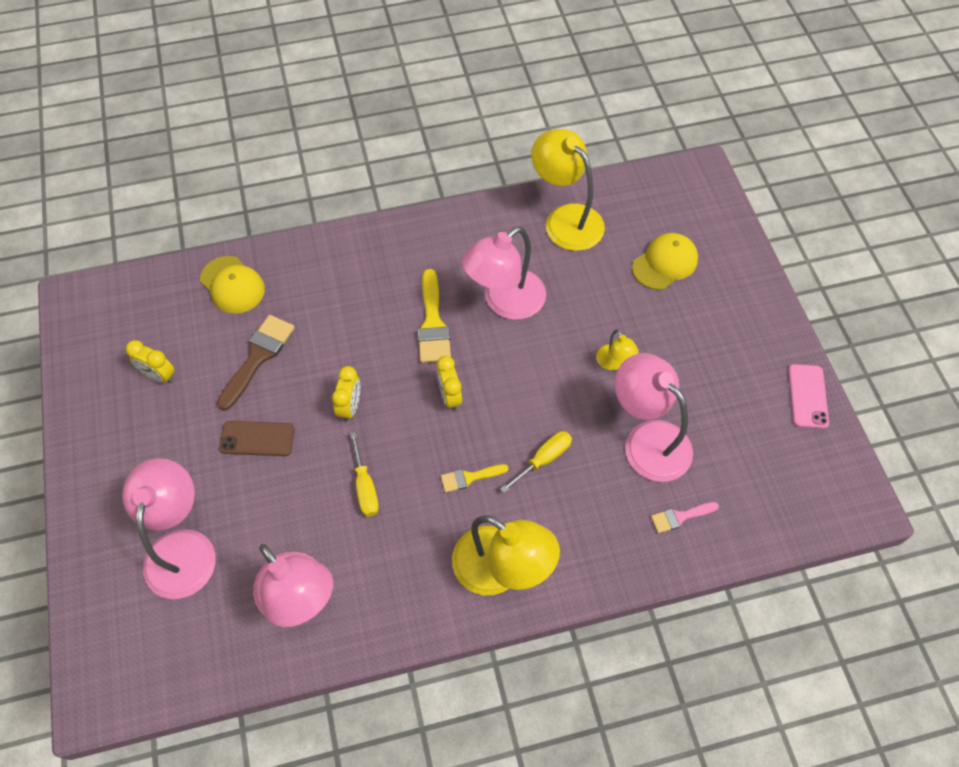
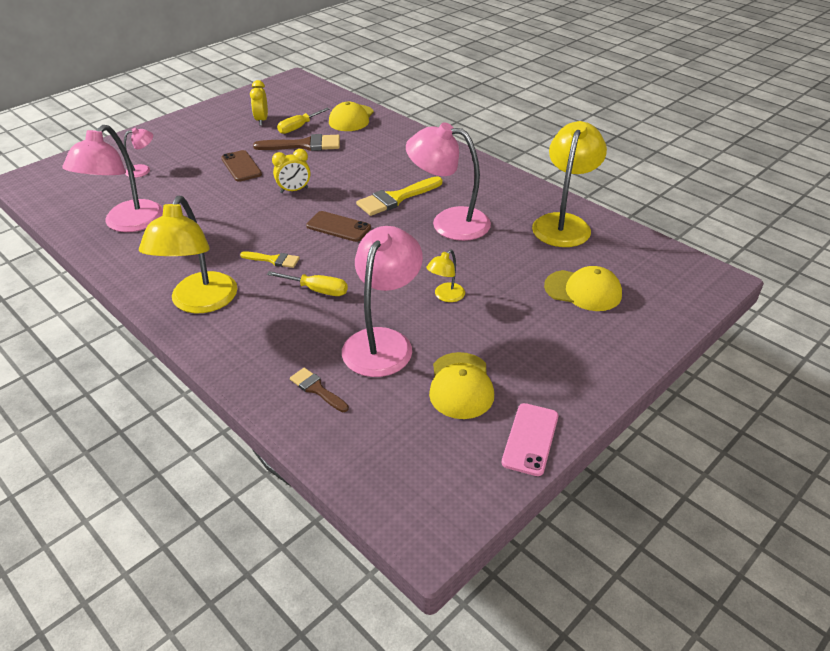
camera: 60 degrees right, 20 degrees down
pink lamp [122,458,216,599] -> pink lamp [124,128,153,178], size x0.47
yellow screwdriver [350,432,379,517] -> yellow screwdriver moved to [277,108,330,134]
yellow clock [437,356,462,411] -> brown phone [306,211,371,242]
yellow brush [441,464,509,493] -> yellow brush turned 150 degrees clockwise [240,251,300,268]
pink brush [651,502,719,533] -> brown brush [290,368,349,412]
pink phone [788,364,829,429] -> pink phone turned 45 degrees counterclockwise [502,403,558,476]
none -> yellow cap [429,352,494,419]

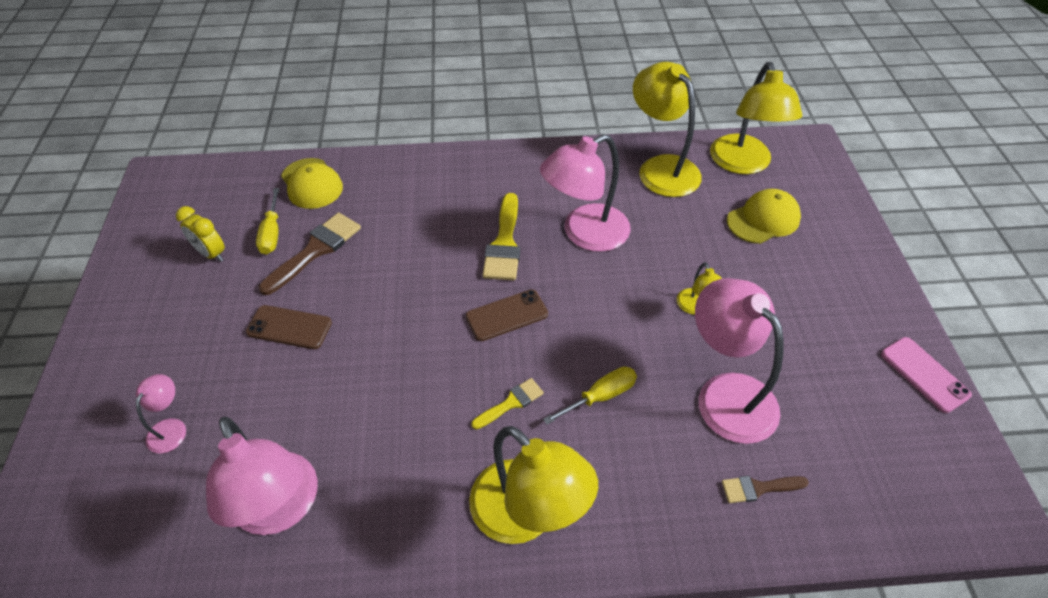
camera: 50 degrees left, 10 degrees up
yellow clock [272,149,311,193] -> none
yellow cap [429,352,494,419] -> none
none -> yellow lamp [710,62,802,174]

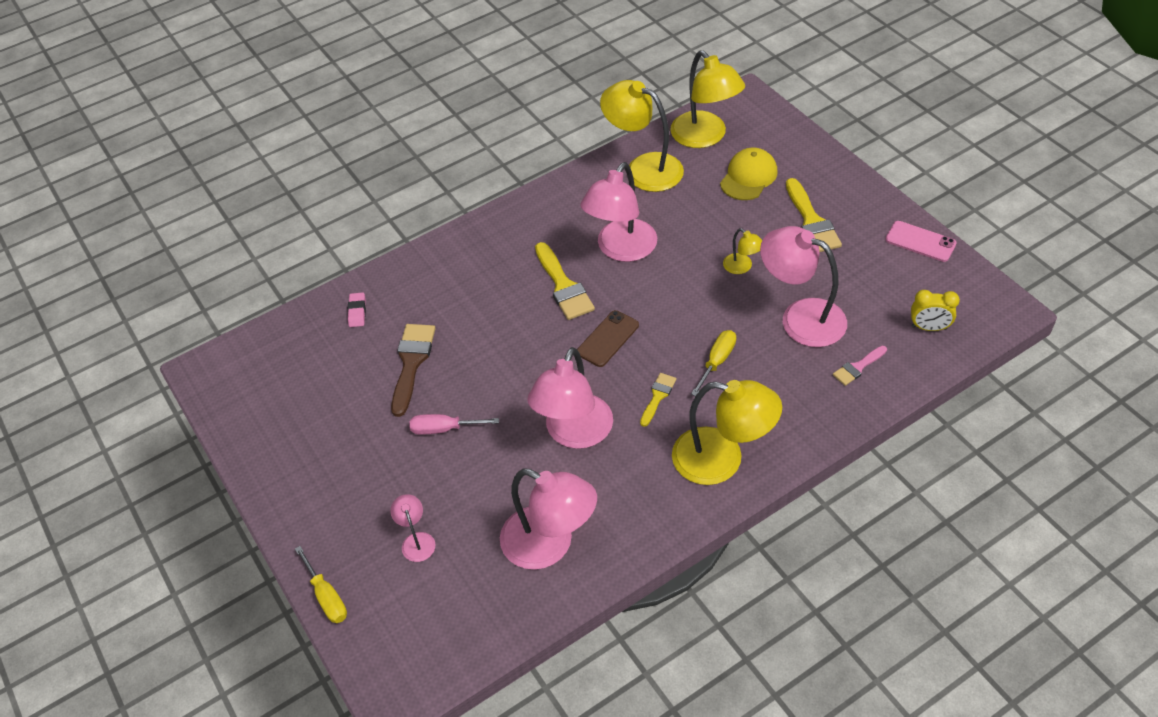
camera: 25 degrees left, 0 degrees up
yellow clock [176,206,225,262] -> yellow clock moved to [911,290,960,331]
brown phone [246,305,332,349] -> pink screwdriver [409,414,499,435]
yellow screwdriver [256,188,280,255] -> yellow screwdriver moved to [295,546,347,623]
yellow cap [281,158,343,209] -> pink eraser [348,292,366,327]
brown brush [722,476,809,503] -> pink brush [833,346,887,386]
none -> pink lamp [528,347,613,449]
none -> yellow brush [786,178,842,252]

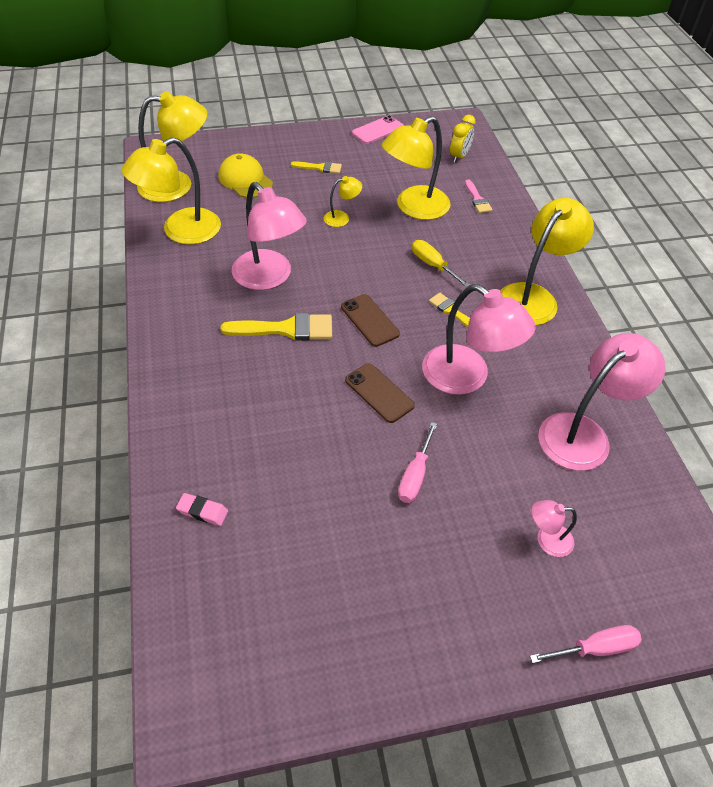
camera: 75 degrees left, 0 degrees up
yellow screwdriver [295,546,347,623] -> pink screwdriver [530,625,642,663]
brown brush [391,324,436,417] -> none
pink lamp [760,226,847,347] -> yellow lamp [382,116,450,220]
yellow brush [786,178,842,252] -> yellow brush [291,161,342,174], size x0.57
none -> brown phone [345,363,415,423]

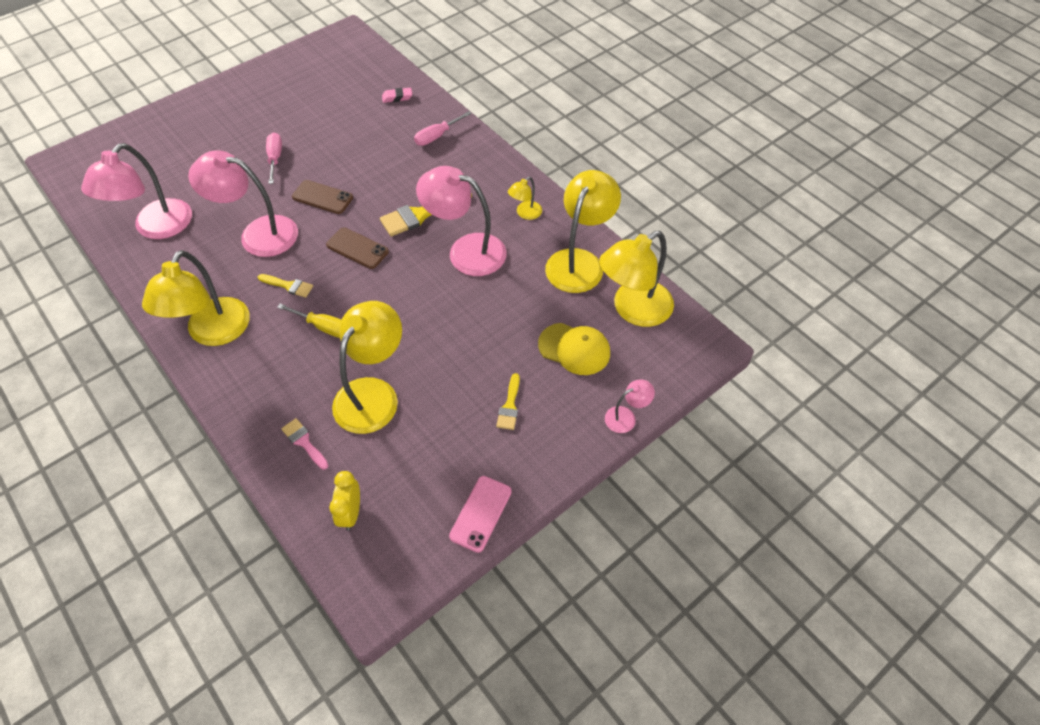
camera: 155 degrees right, 5 degrees up
yellow brush [291,161,342,174] -> yellow brush turned 60 degrees counterclockwise [496,373,520,430]
yellow lamp [323,176,362,227] -> yellow lamp moved to [508,177,542,220]
pink screwdriver [530,625,642,663] -> pink screwdriver moved to [414,111,471,146]
pink lamp [532,500,577,557] -> pink lamp moved to [605,379,655,433]

